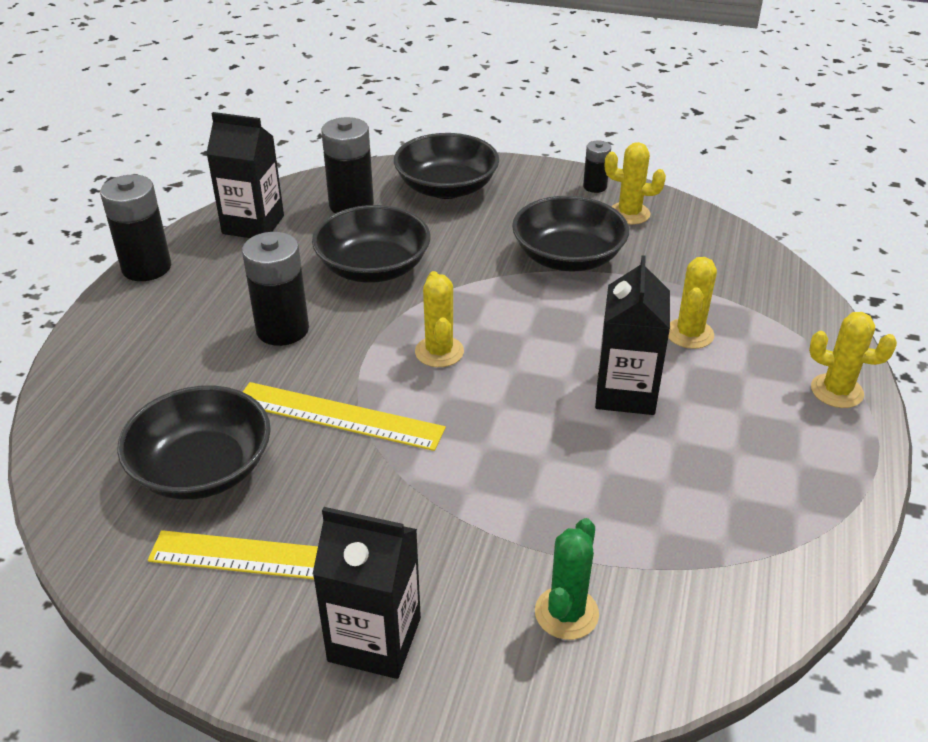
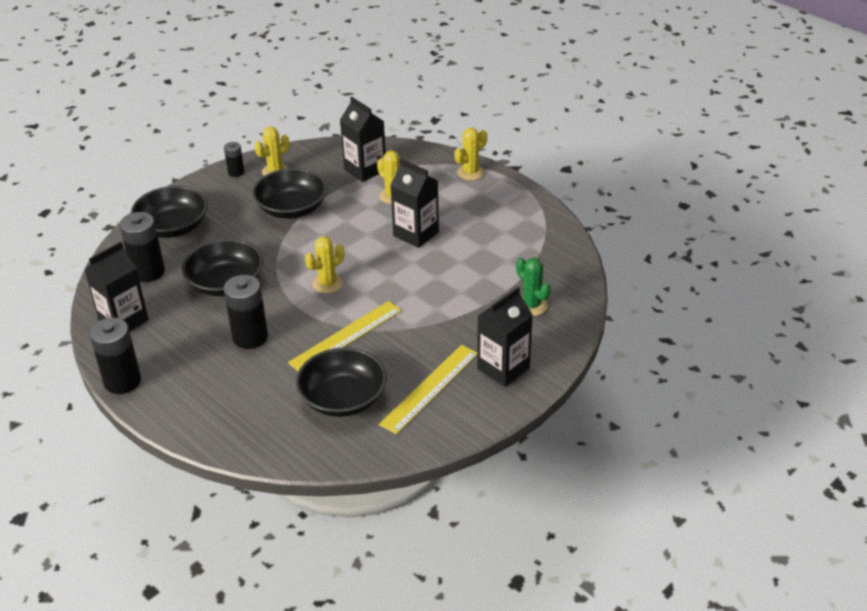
camera: 60 degrees left, 0 degrees up
yellow cactus [415,271,464,367] -> yellow cactus turned 60 degrees counterclockwise [305,236,344,293]
none -> black carton [340,97,386,182]

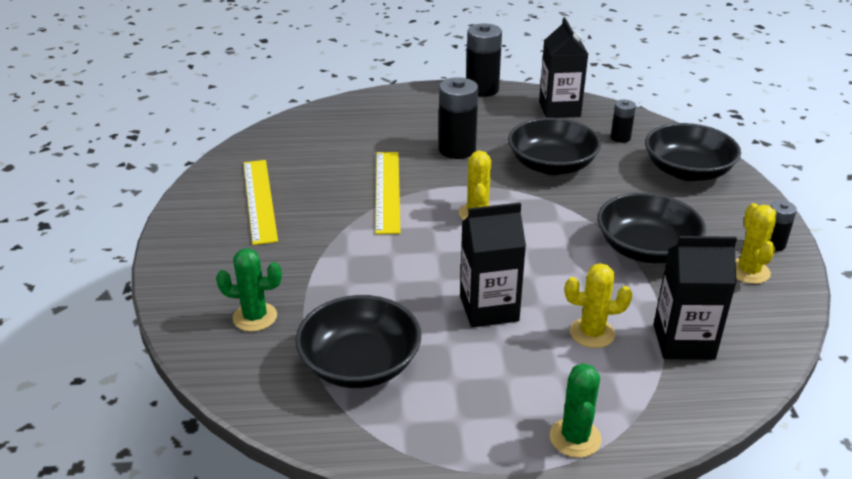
camera: 130 degrees right, 5 degrees down
black battery [119,212,165,282] -> black battery [611,100,636,143], size x0.55
black bowl [296,347,387,417] -> black bowl moved to [295,295,421,388]
yellow cactus [454,128,487,180] -> green cactus [550,363,602,458]
black carton [477,287,533,387] -> none

